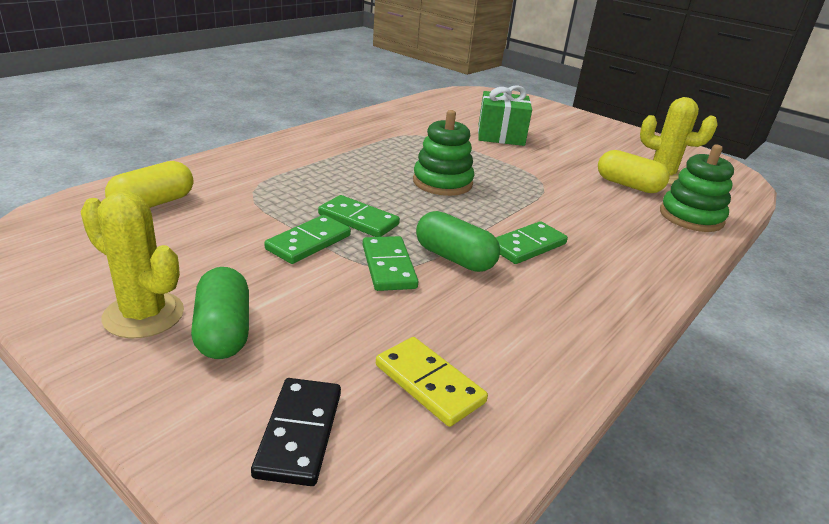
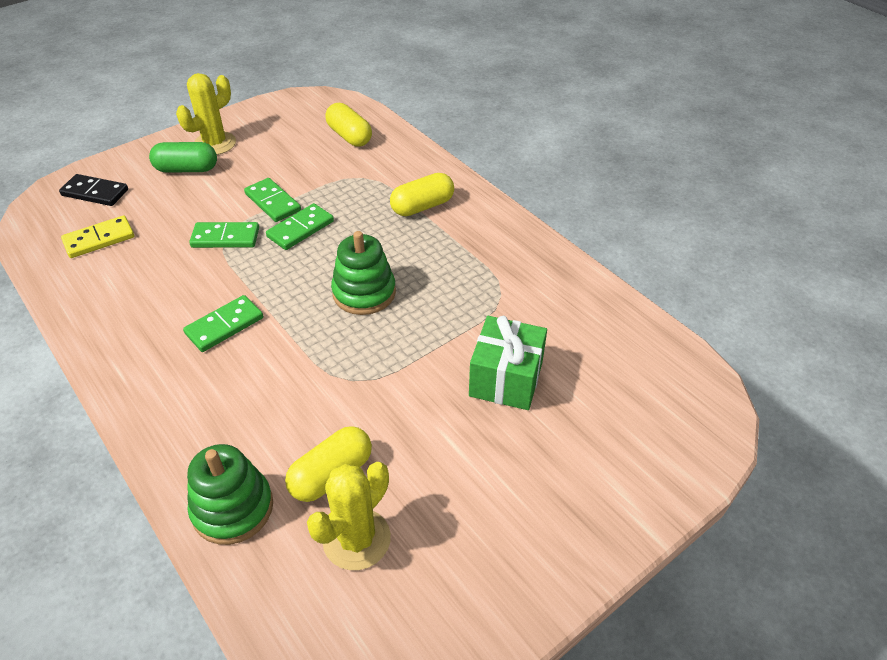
camera: 105 degrees right, 15 degrees up
green capsule [416,211,500,272] -> none
green domino [495,221,568,264] -> green domino turned 75 degrees clockwise [183,295,263,352]
none -> yellow capsule [390,173,454,216]

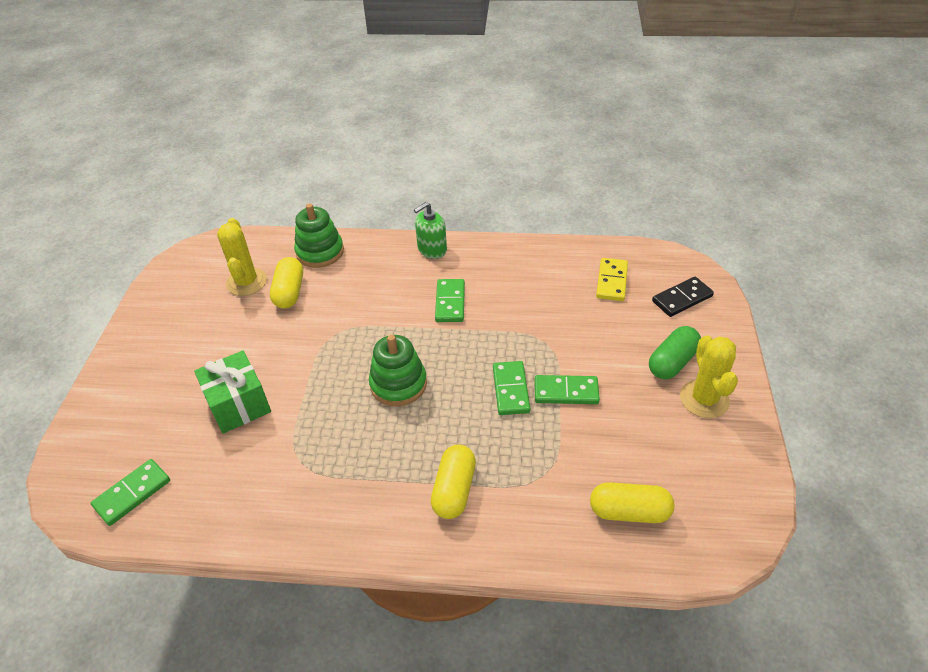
camera: 135 degrees right, 0 degrees up
green domino [189,222,259,248] -> green domino moved to [91,459,170,526]
none -> green soap dispenser [414,202,447,259]

